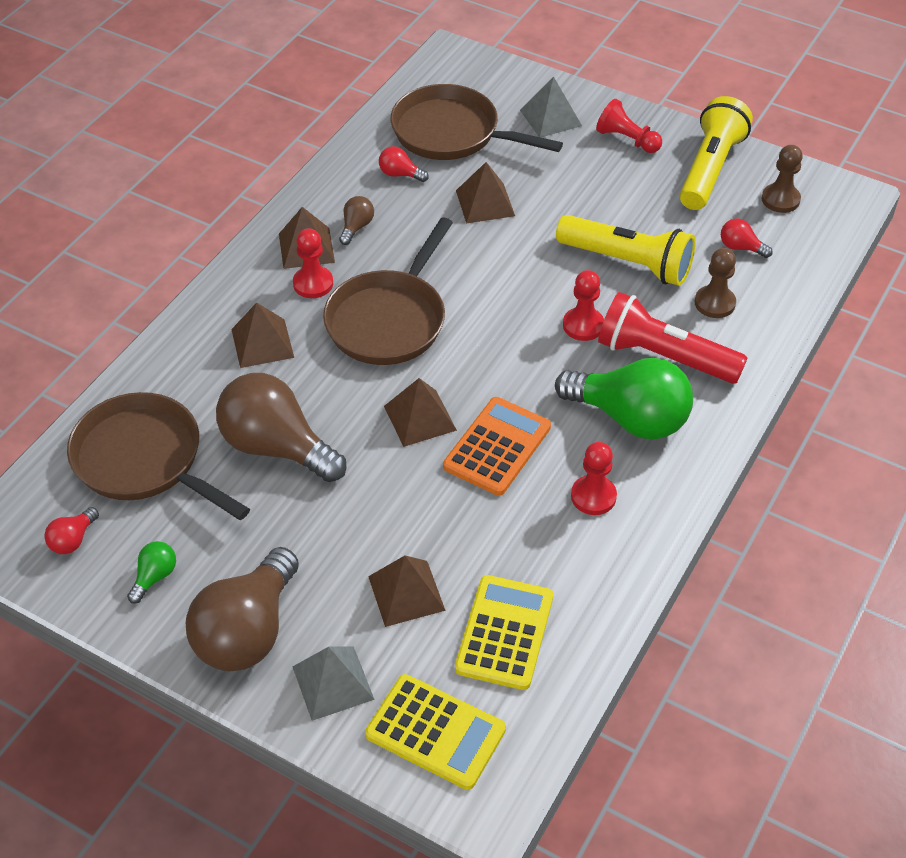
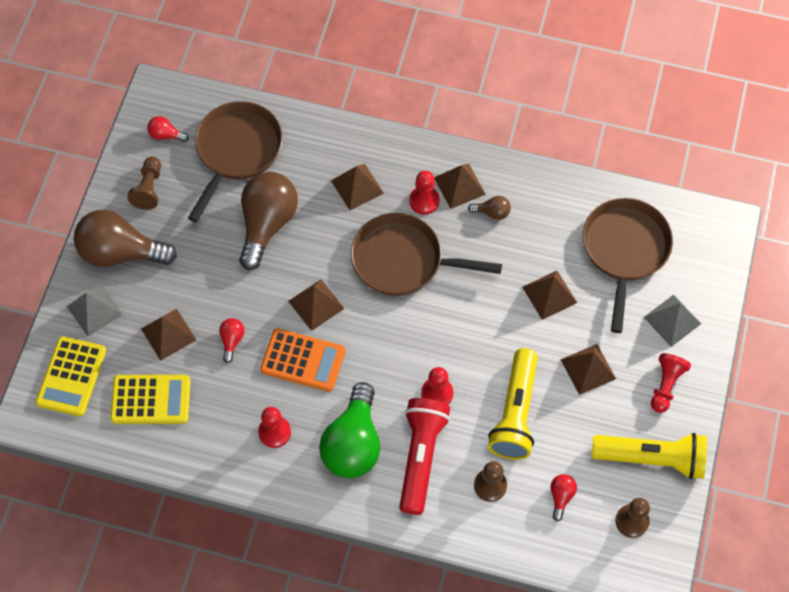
camera: 75 degrees right, 15 degrees up
green light bulb [127,541,176,604] -> brown pawn [127,157,161,210]
red light bulb [379,146,429,182] -> red light bulb moved to [219,318,245,363]
none -> brown pyramid [560,344,616,395]

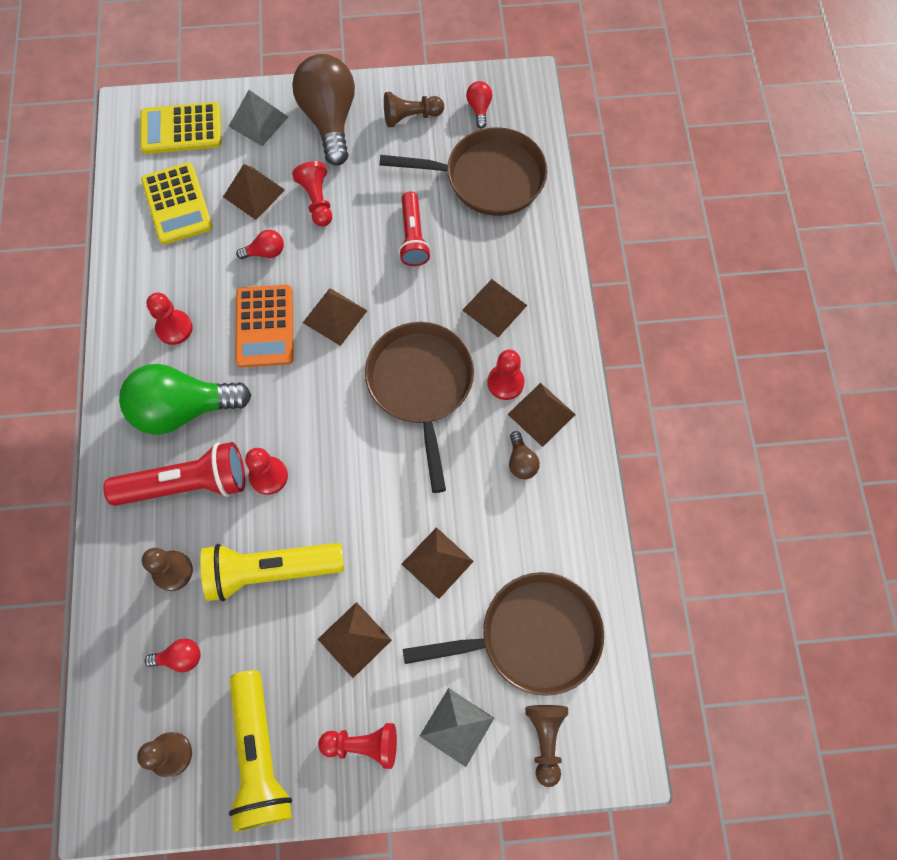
camera: 70 degrees right, 5 degrees up
brown light bulb [239,172,298,270] -> red flashlight [399,192,431,266]
none -> red pawn [292,161,332,227]
none -> brown pawn [525,705,568,787]

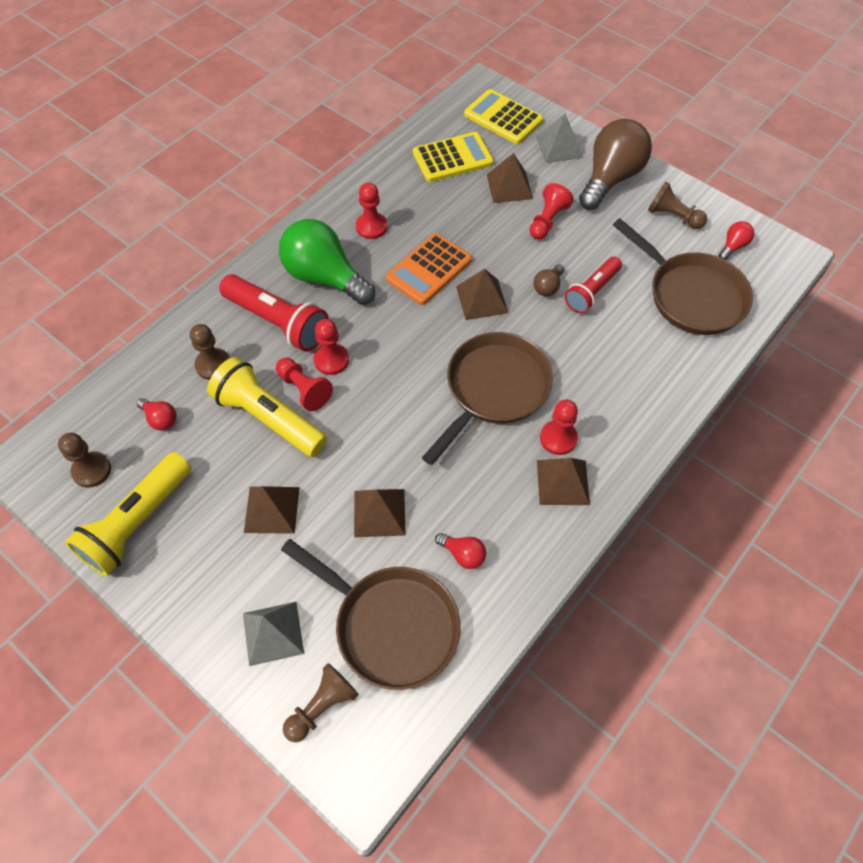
camera: 45 degrees right, 10 degrees down
yellow calculator [141,162,213,245] -> yellow calculator turned 135 degrees counterclockwise [413,132,494,182]
red light bulb [236,230,284,259] -> red light bulb moved to [435,533,486,569]
red pawn [318,723,397,769] -> red pawn moved to [276,358,333,411]
brown pyramid [462,279,527,337] -> none
brown light bulb [509,431,540,479] -> brown light bulb moved to [533,264,564,296]

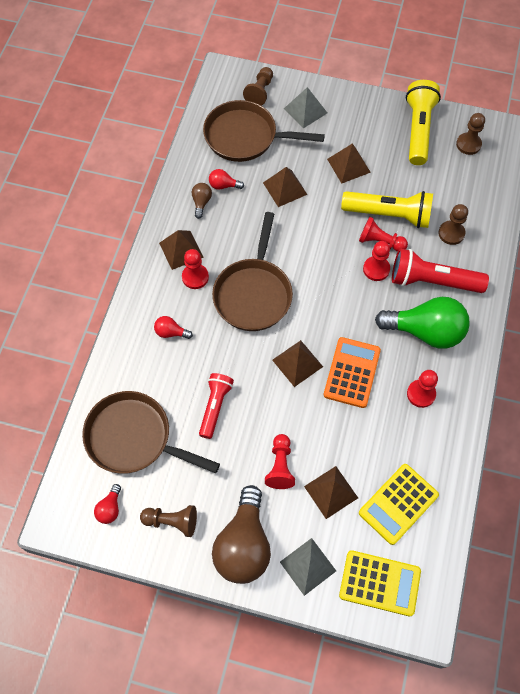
camera: 155 degrees right, 5 degrees up
red light bulb [137,398,176,430] -> red light bulb moved to [154,316,193,339]
brown light bulb [533,264,564,296] -> brown light bulb moved to [192,183,212,219]

